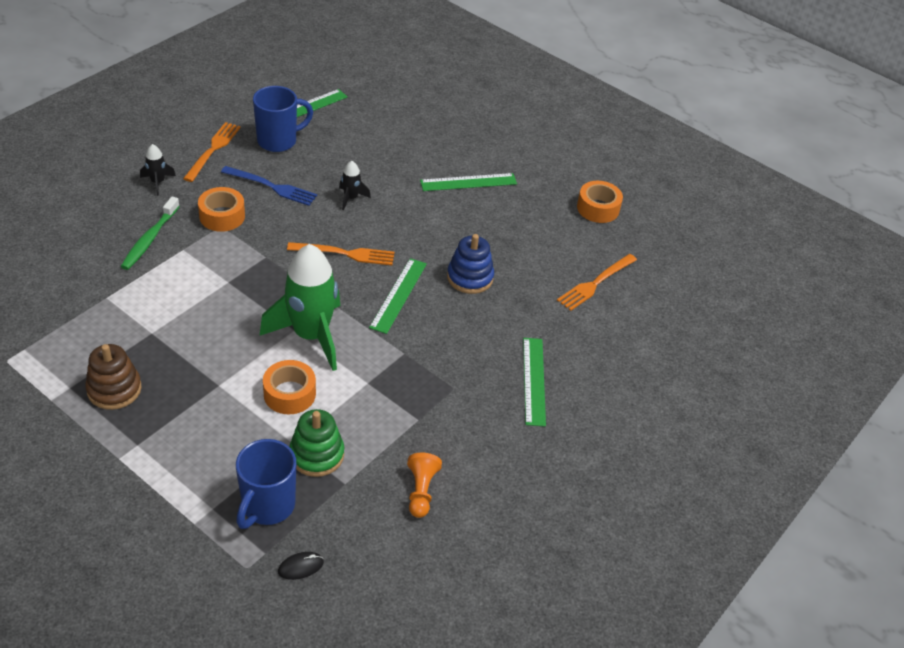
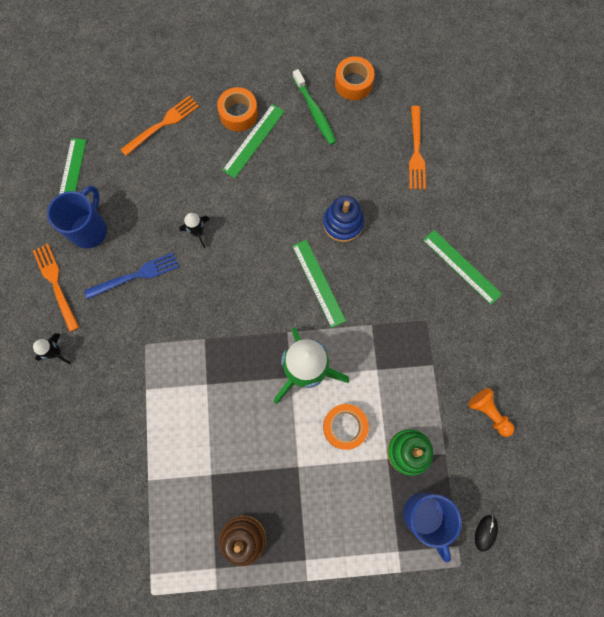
camera: 40 degrees left, 30 degrees up
green toothbrush [121,196,180,270] -> green toothbrush moved to [293,69,336,145]
orange tape [198,187,245,232] -> orange tape moved to [217,87,258,131]
orange fork [287,242,394,265] -> orange fork moved to [120,95,199,156]

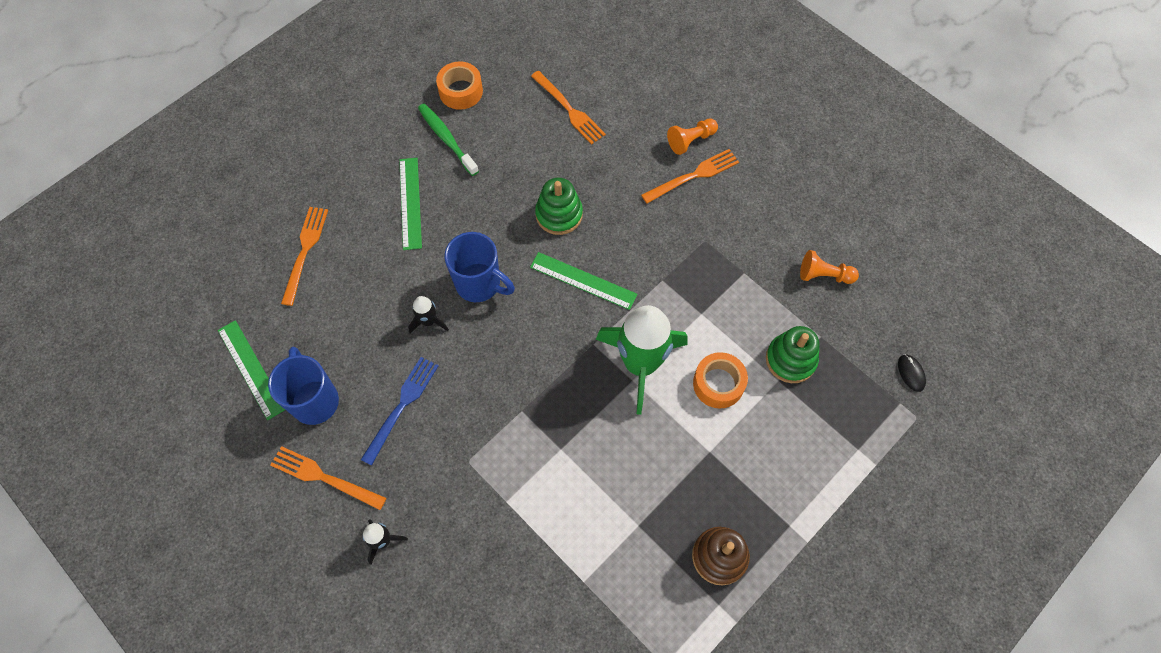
camera: 40 degrees left, 10 degrees down
orange tape [217,87,258,131] -> none
green toothbrush [293,69,336,145] -> green toothbrush turned 150 degrees counterclockwise [418,104,479,176]
blue stacking toy [323,196,364,242] -> green stacking toy [535,178,583,235]
blue mug [403,492,462,562] -> blue mug moved to [445,232,515,302]
green ruler [423,230,502,305] -> orange fork [641,149,739,203]
none -> orange pawn [667,118,718,155]

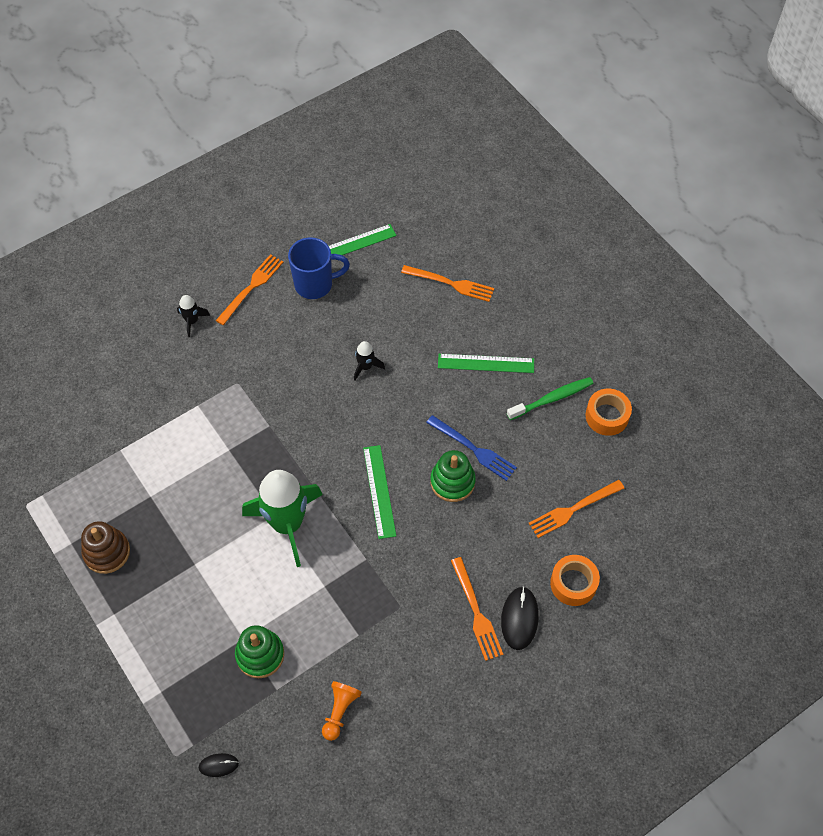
camera: 100 degrees right, 5 degrees down
blue fork [361,357,439,466] -> blue fork moved to [426,415,517,481]
blue mug [445,232,515,302] -> none
green ruler [530,252,638,310] -> green ruler turned 45 degrees counterclockwise [363,445,396,539]
orange pawn [667,118,718,155] -> black mouse [501,586,539,650]
orange tape [693,352,748,409] -> orange tape moved to [550,555,600,606]

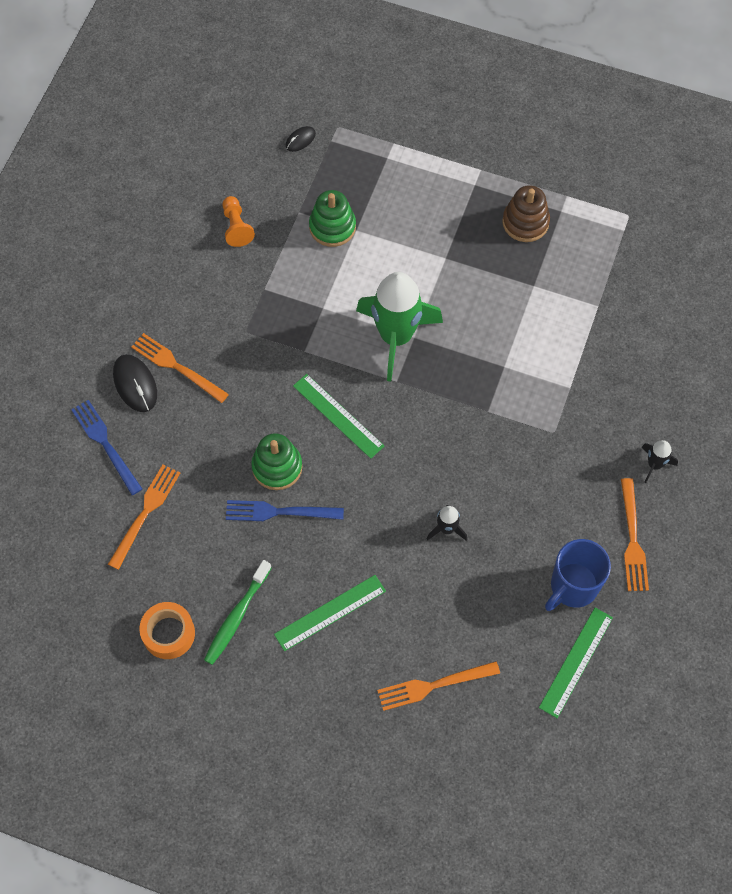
camera: 145 degrees right, 5 degrees up
orange tape [550,555,600,606] -> blue fork [71,400,142,495]

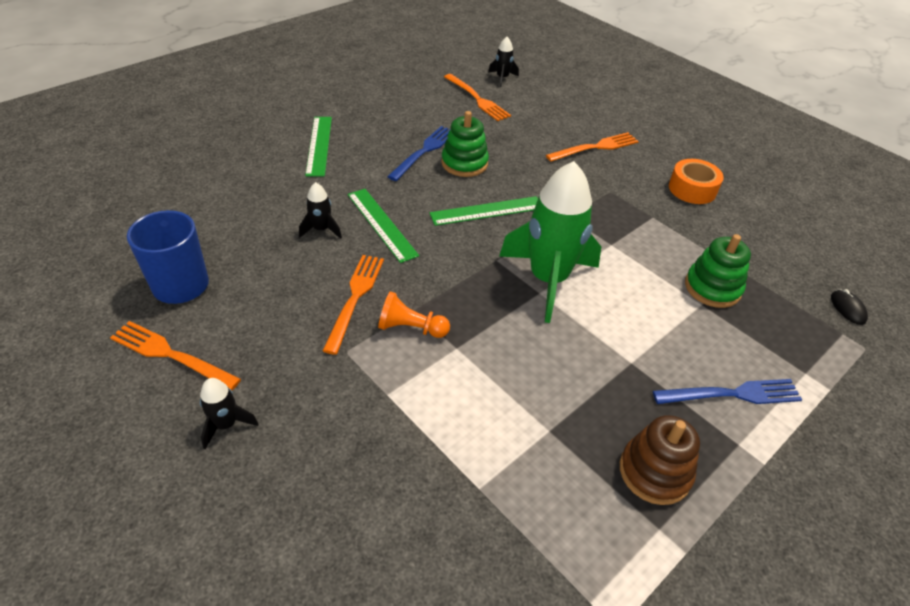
camera: 115 degrees right, 20 degrees down
blue fork [71,400,142,495] -> blue fork moved to [653,379,802,404]
black mouse [113,354,157,412] -> none
orange tape [139,602,195,659] -> orange tape moved to [669,159,724,204]
green toothbrush [204,560,272,665] -> none
orange pawn [222,196,255,247] -> orange pawn moved to [378,291,450,338]
orange fork [377,661,500,711] -> orange fork moved to [323,255,384,355]
green ruler [539,608,613,718] -> green ruler moved to [348,189,419,263]
none -> black rocket [488,37,519,87]

